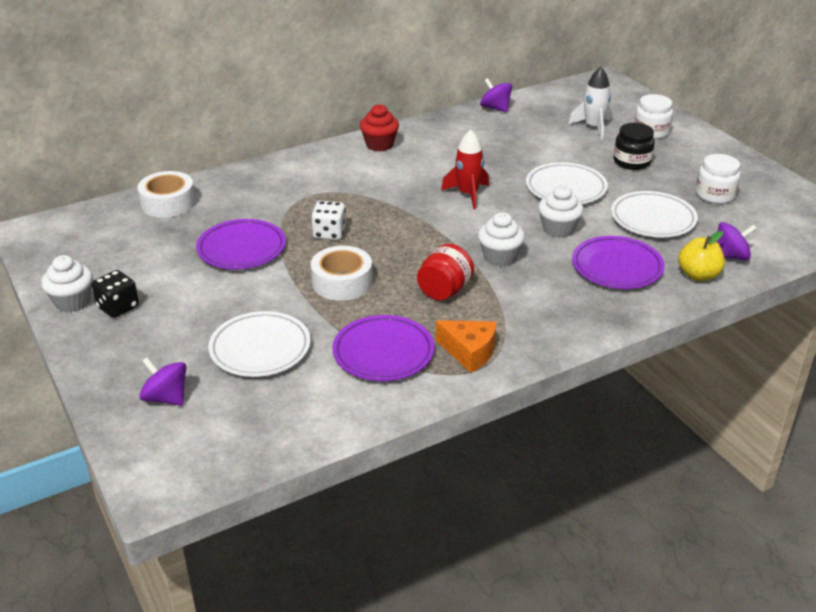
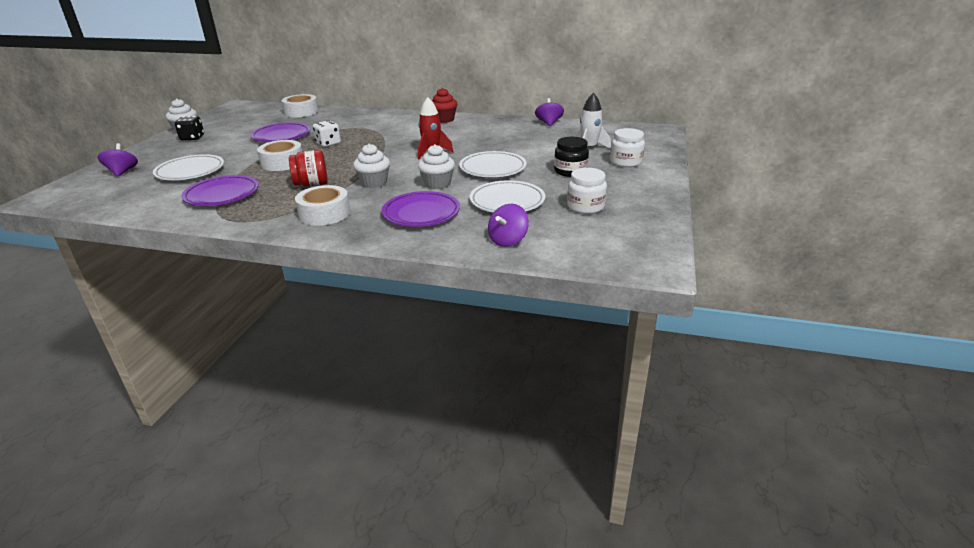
camera: 45 degrees right, 5 degrees down
orange cheese [436,320,496,373] -> none
yellow apple [678,231,725,281] -> none
purple spinning top [716,222,757,261] -> purple spinning top turned 90 degrees clockwise [488,204,529,247]
none -> white tape [295,185,350,226]

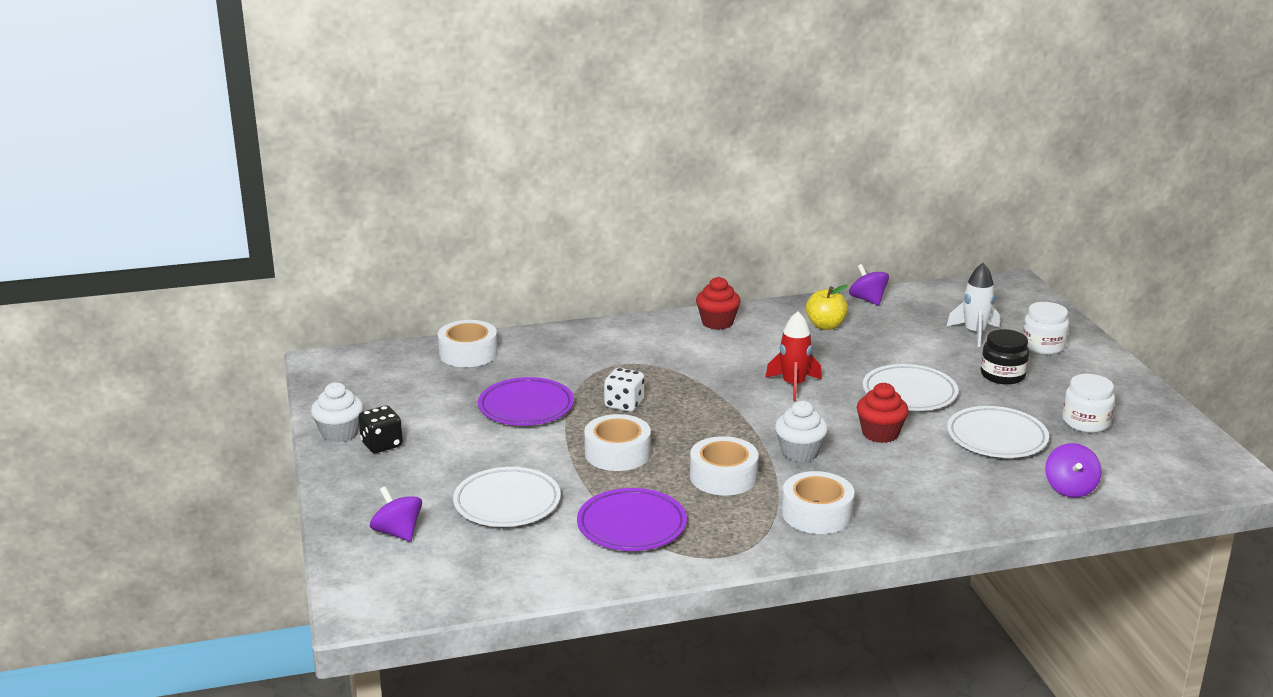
camera: 30 degrees left, 5 degrees down
red jar [289,150,328,187] -> white tape [690,436,759,495]
purple plate [381,191,460,227] -> none
white cupcake [418,144,455,189] -> red cupcake [857,383,909,443]
none -> yellow apple [806,285,848,330]

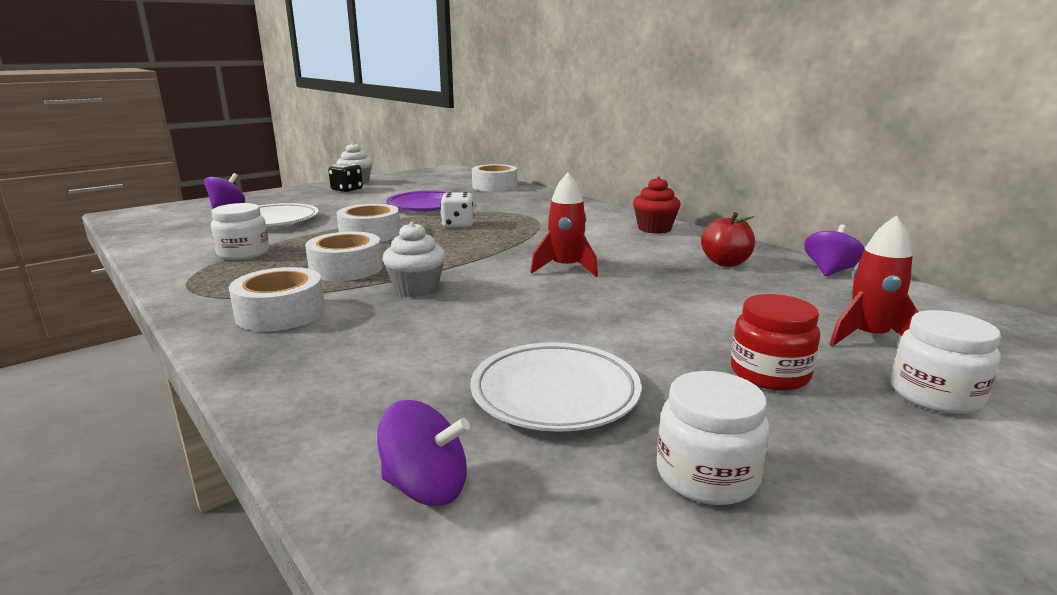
camera: 65 degrees right, 5 degrees down
purple plate [577,488,687,551] -> white jar [211,203,269,260]
yellow apple [806,285,848,330] -> red apple [701,212,755,267]
red cupcake [857,383,909,443] -> none
white plate [863,364,958,411] -> none
white rocket [947,263,1000,347] -> red rocket [829,215,918,346]
black jar [981,329,1029,385] -> red jar [731,294,820,391]
purple spinning top [1045,443,1102,498] -> purple spinning top turned 150 degrees counterclockwise [377,400,470,506]

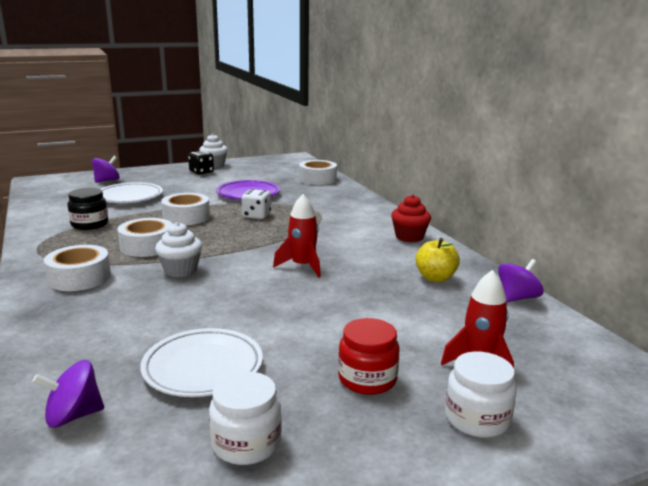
camera: 15 degrees right, 0 degrees up
white jar [211,203,269,260] -> black jar [67,188,108,230]
purple spinning top [377,400,470,506] -> purple spinning top turned 135 degrees clockwise [33,360,104,428]
red apple [701,212,755,267] -> yellow apple [416,238,460,282]

